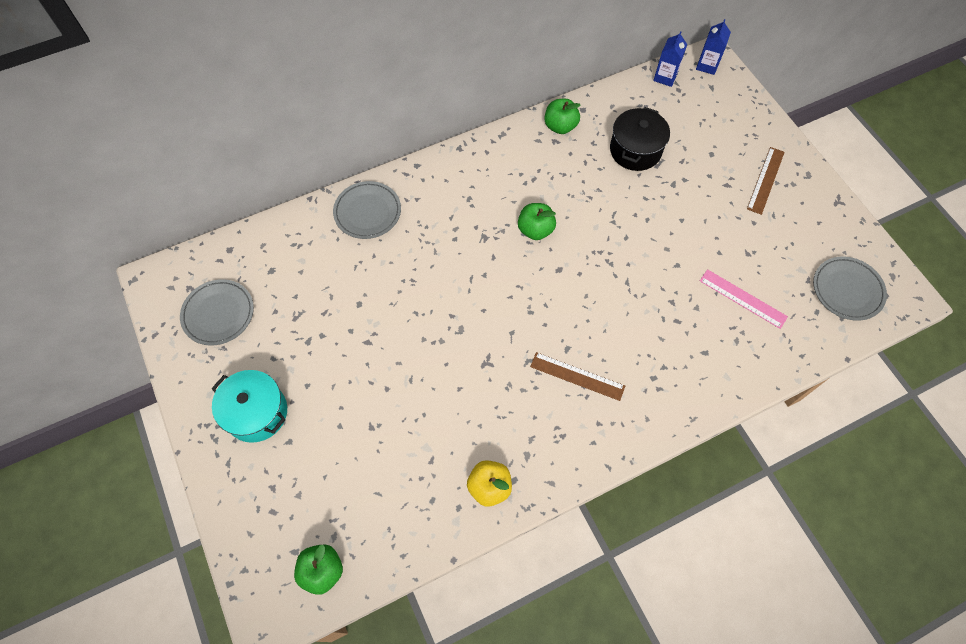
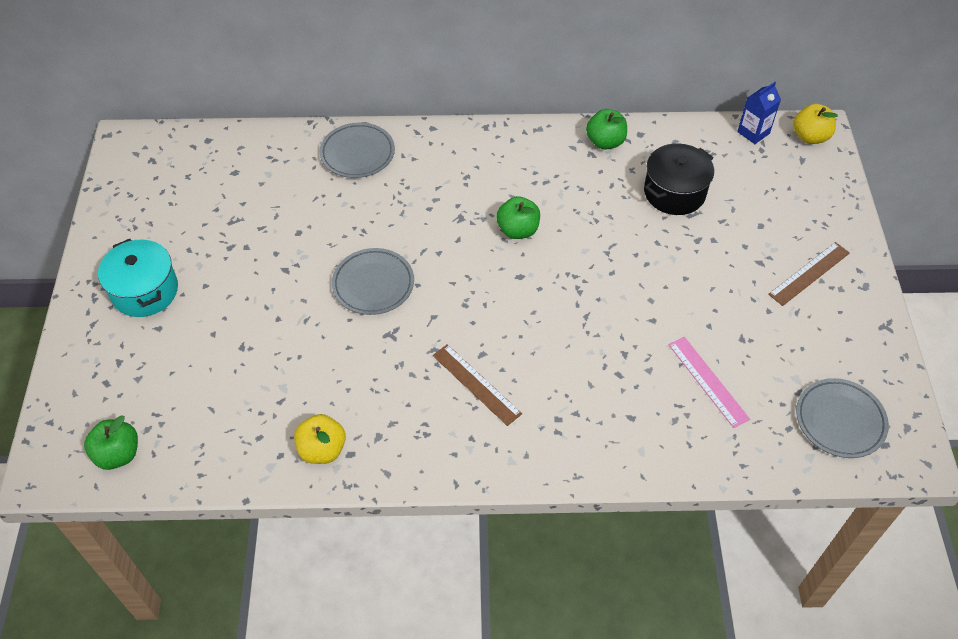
camera: 25 degrees right, 10 degrees down
grey plate [180,279,254,345] -> grey plate moved to [332,248,414,315]
blue carton [696,19,731,75] -> yellow apple [793,104,838,144]

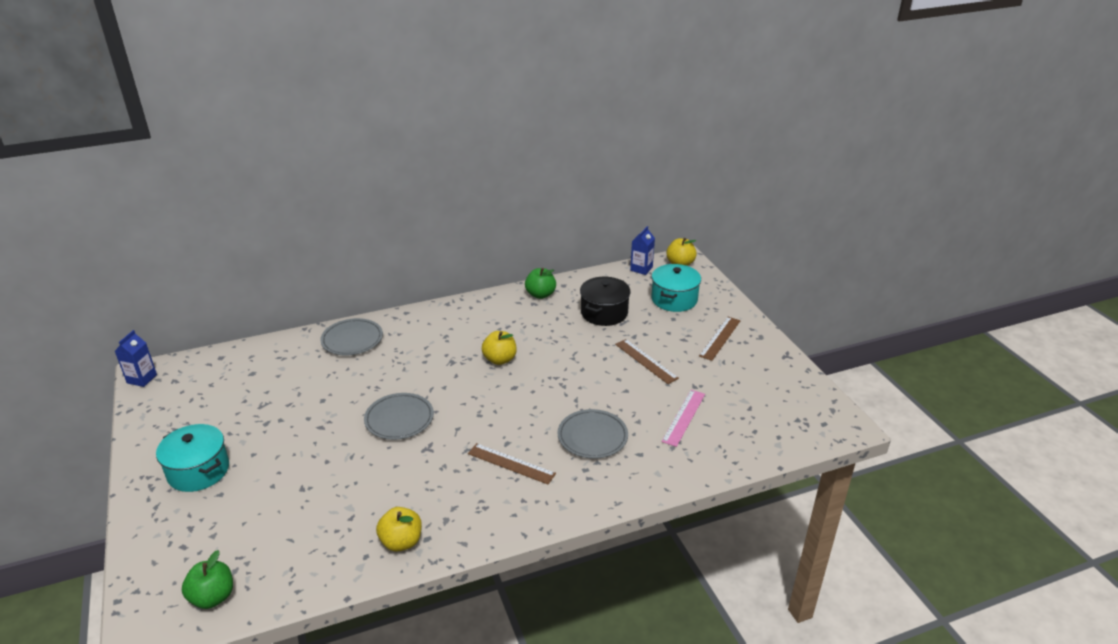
camera: 20 degrees left, 20 degrees down
green apple [496,196,540,239] -> yellow apple [482,331,517,365]
pink ruler [669,337,750,428] -> pink ruler turned 75 degrees clockwise [661,390,705,447]
grey plate [796,378,889,458] -> grey plate moved to [557,409,628,459]
none -> blue carton [115,330,157,387]
none -> brown ruler [615,339,679,384]
none -> turquoise pot [651,264,701,312]

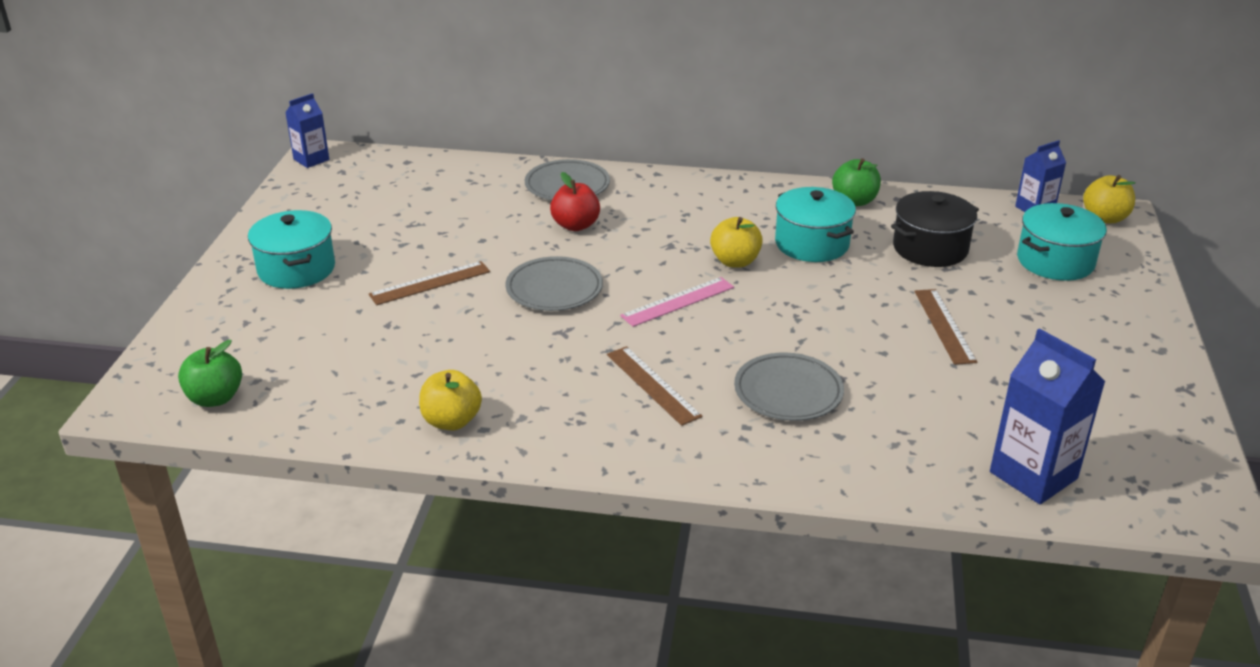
camera: 30 degrees right, 0 degrees up
pink ruler [661,390,705,447] -> pink ruler moved to [620,277,734,327]
brown ruler [699,317,741,361] -> brown ruler moved to [369,261,490,305]
none -> red apple [550,172,600,231]
none -> turquoise pot [775,187,856,262]
none -> blue carton [990,328,1105,504]

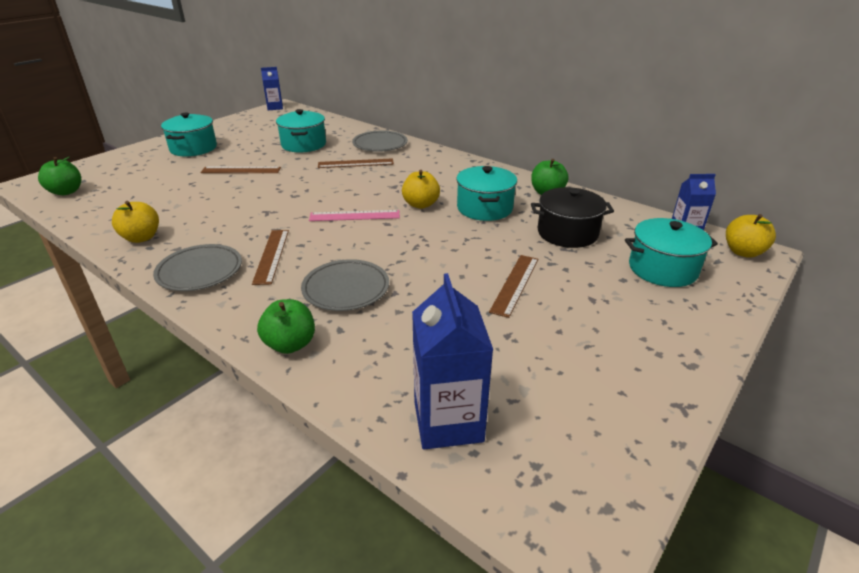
camera: 30 degrees right, 0 degrees up
grey plate [505,256,603,311] -> grey plate moved to [153,244,242,291]
red apple [550,172,600,231] -> brown ruler [318,158,394,168]
none -> green apple [257,299,315,354]
none -> turquoise pot [276,109,326,152]

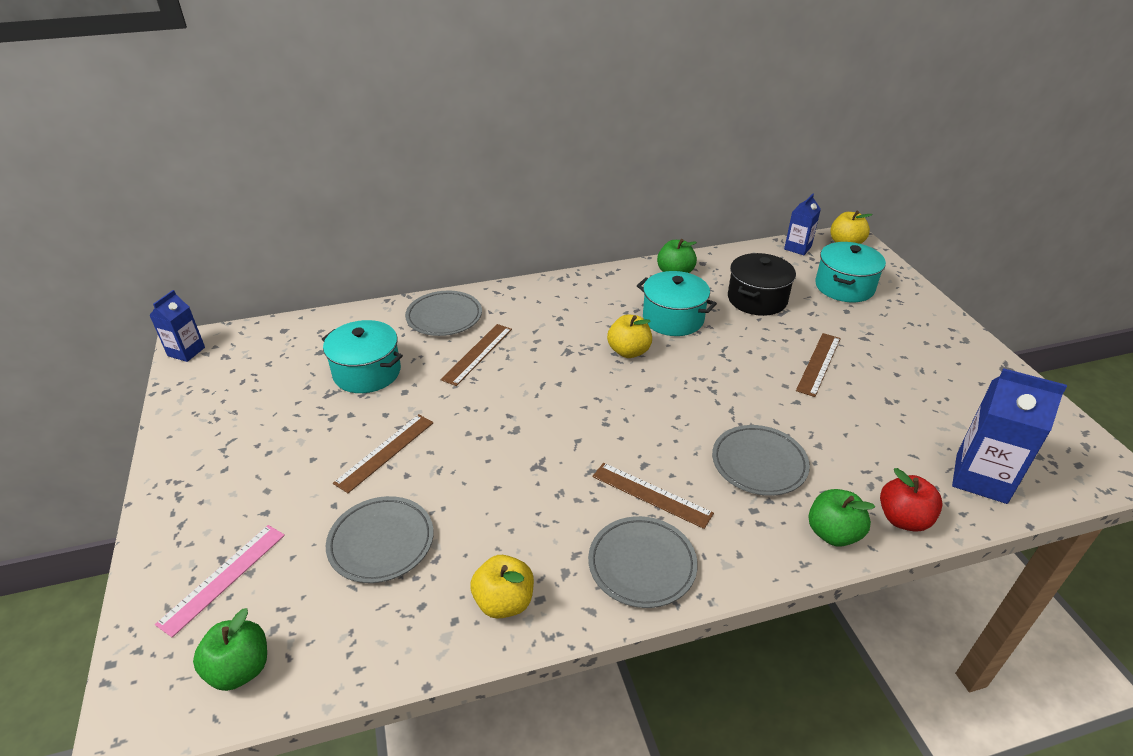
camera: 55 degrees left, 5 degrees up
turquoise pot [161,112,217,156] -> none
pink ruler [309,210,400,221] -> pink ruler moved to [155,525,285,638]
brown ruler [489,255,538,318] -> brown ruler turned 60 degrees clockwise [796,333,841,397]
none -> grey plate [326,496,434,583]
none -> red apple [880,468,943,532]

